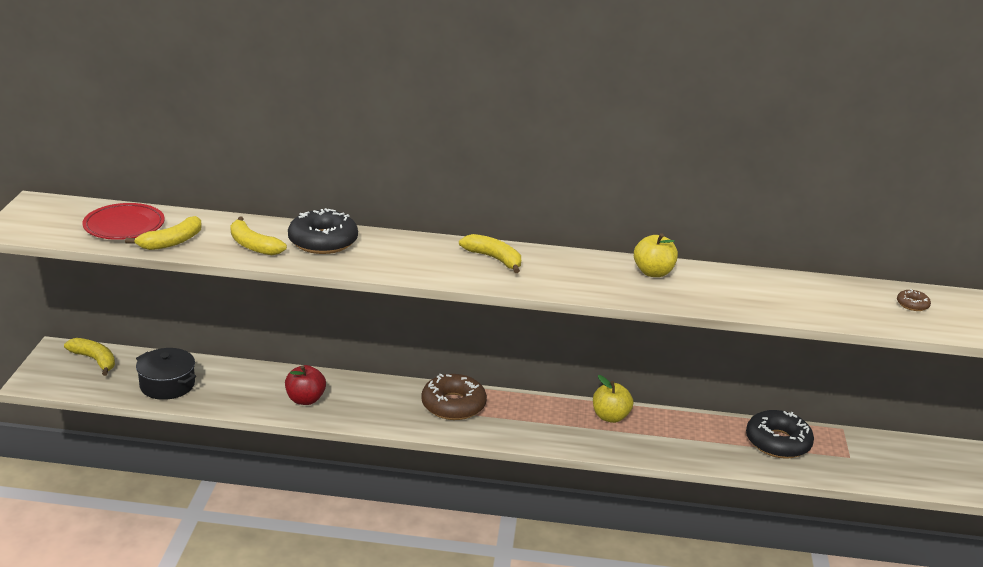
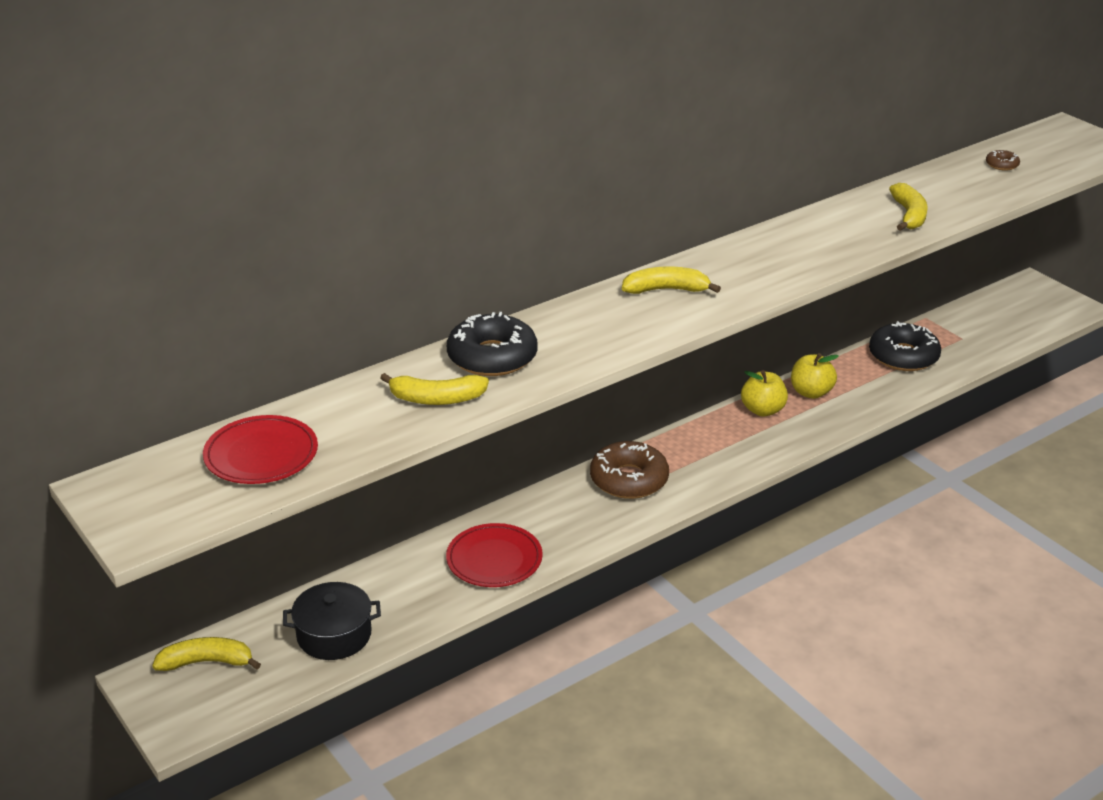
camera: 40 degrees left, 5 degrees up
yellow banana [125,216,202,250] -> yellow banana moved to [889,183,928,231]
red apple [285,365,326,405] -> red plate [446,523,543,587]
yellow apple [634,233,678,277] -> yellow apple moved to [791,353,839,399]

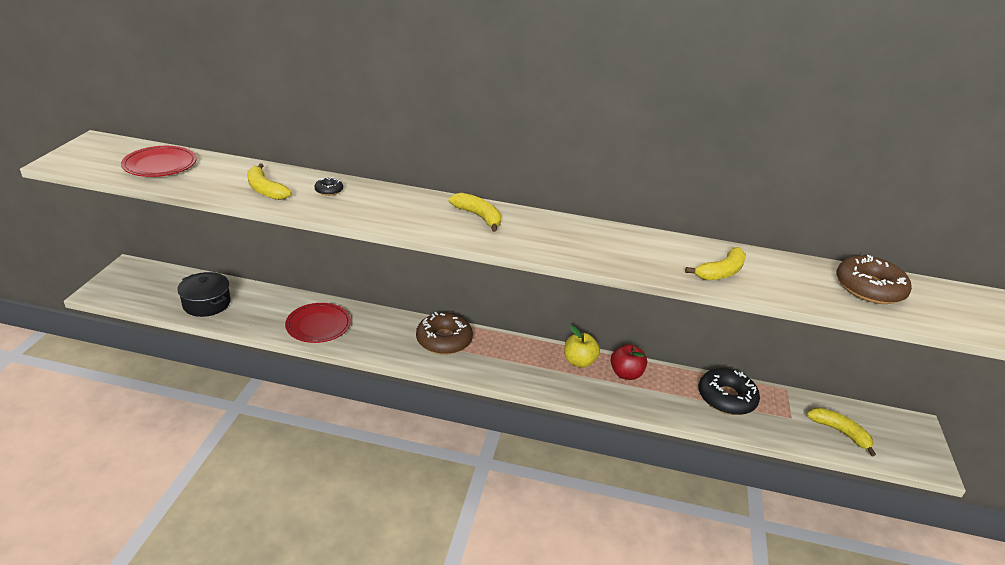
camera: 45 degrees right, 0 degrees up
yellow banana [152,637,261,671] -> yellow banana moved to [807,408,876,456]
black donut [447,312,537,376] -> black donut [314,177,343,196], size x0.45
yellow apple [791,353,839,399] -> red apple [611,344,647,380]
brown donut [986,150,1020,171] -> brown donut [836,255,912,304], size x2.21

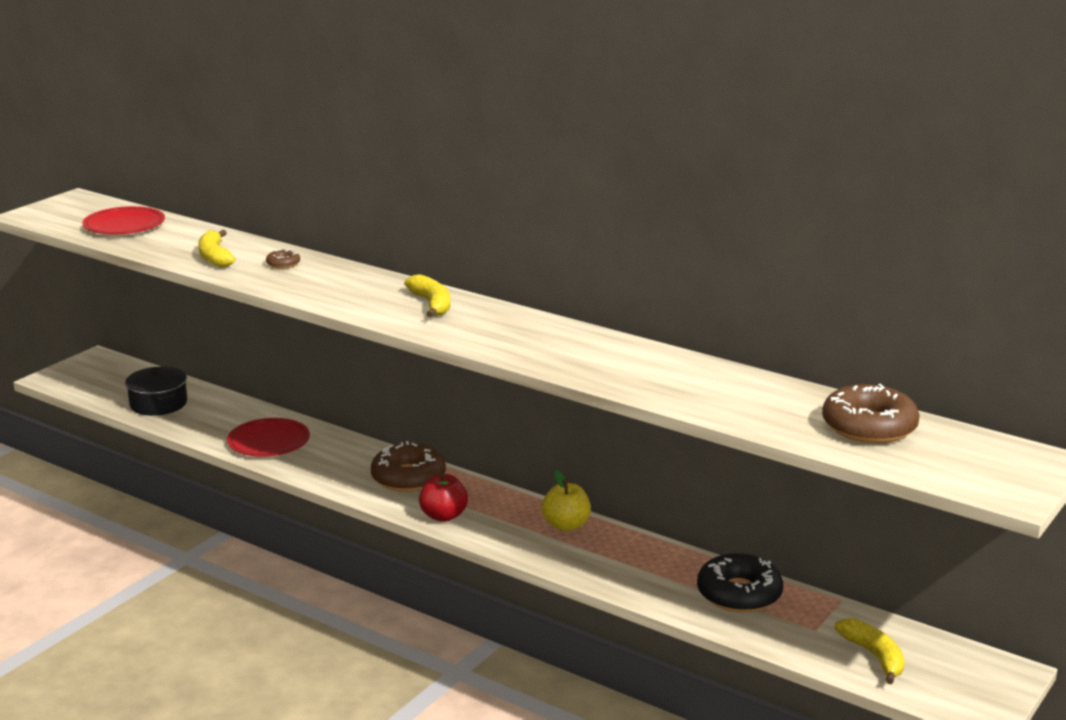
camera: 25 degrees right, 10 degrees down
black donut [314,177,343,196] -> brown donut [266,249,300,269]
red apple [611,344,647,380] -> red apple moved to [419,473,468,522]
yellow banana [685,247,746,280] -> none

